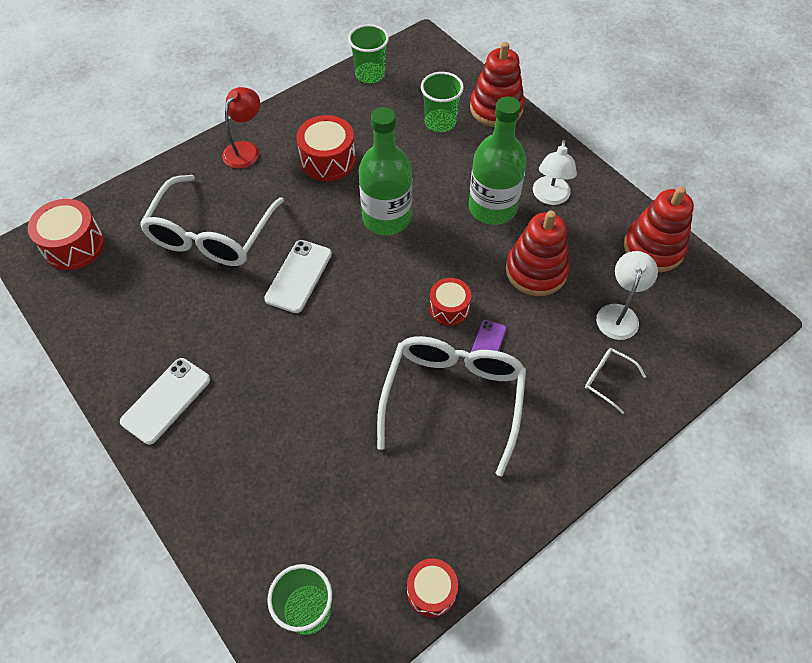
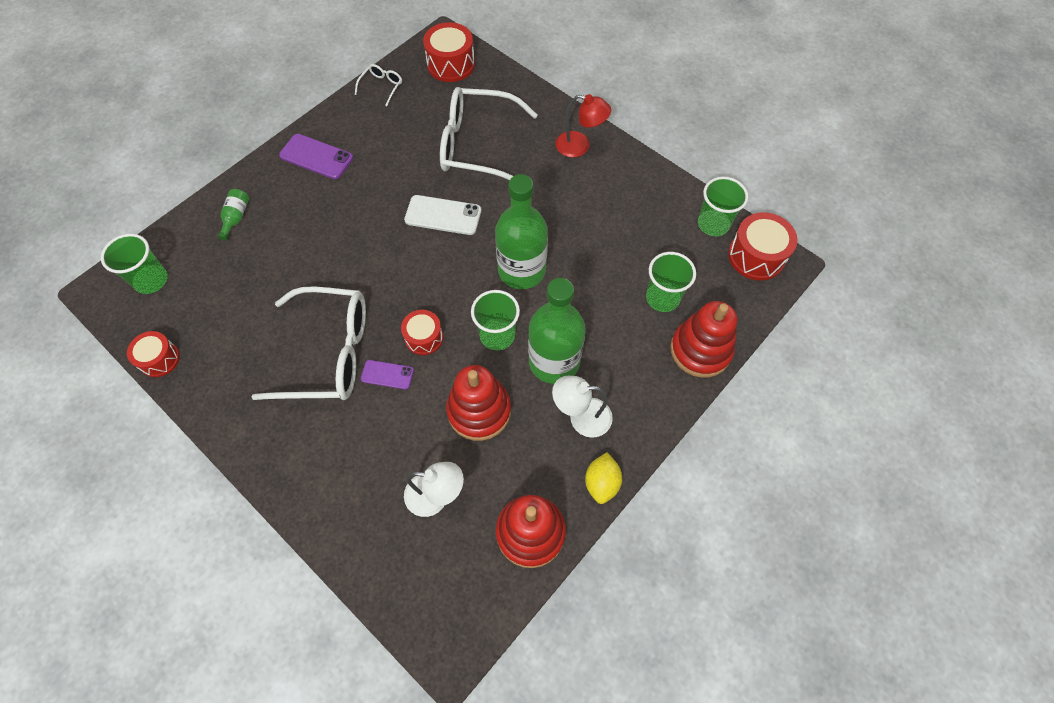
camera: 80 degrees right, 5 degrees up
white phone [120,358,210,445] -> purple phone [279,134,353,179]
red drum [296,115,356,181] -> red drum moved to [728,212,798,280]
white glasses [585,348,646,414] -> white glasses moved to [355,64,402,106]
none -> green bottle [218,189,249,241]
none -> green cup [471,290,520,350]
none -> yellow lemon [585,452,622,504]

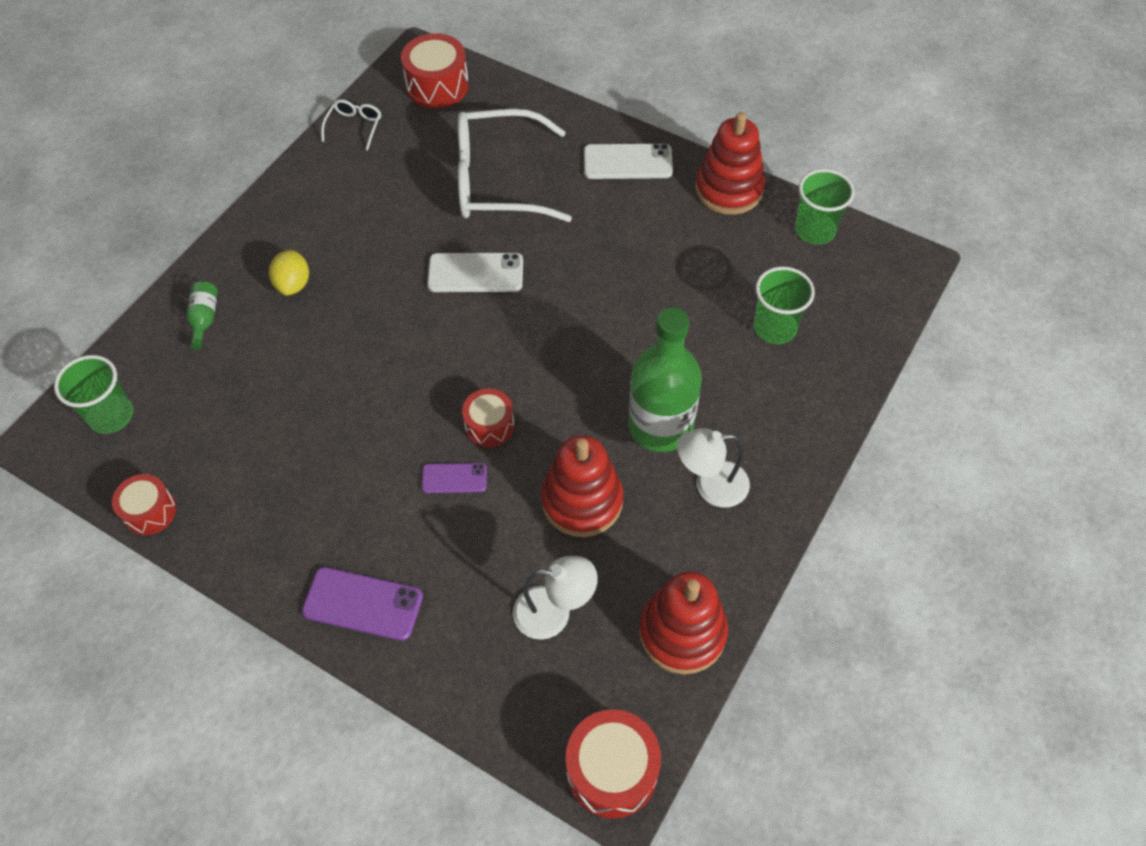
camera: 10 degrees left, 5 degrees down
white glasses [251,287,366,400] -> none
purple phone [279,134,353,179] -> purple phone moved to [302,567,423,641]
green cup [471,290,520,350] -> none
green bottle [495,174,548,289] -> none
red lamp [555,94,611,157] -> white phone [584,144,673,179]
yellow lemon [585,452,622,504] -> yellow lemon moved to [269,249,309,296]
red stacking toy [670,301,737,378] -> red stacking toy moved to [695,112,765,215]
red drum [728,212,798,280] -> red drum moved to [566,709,661,819]

